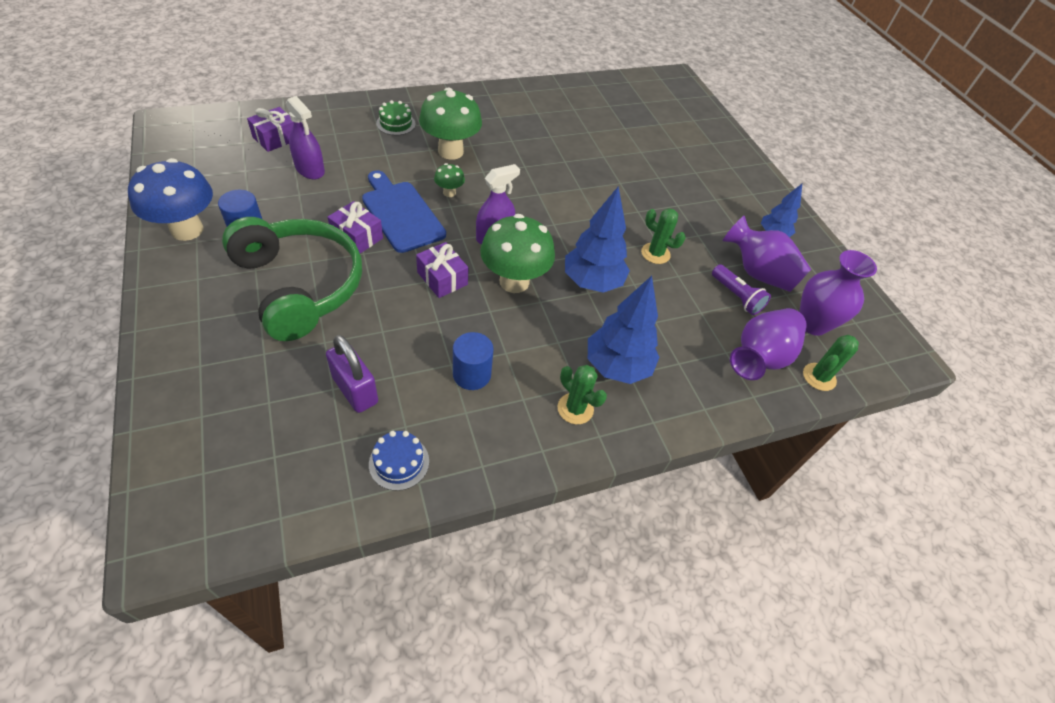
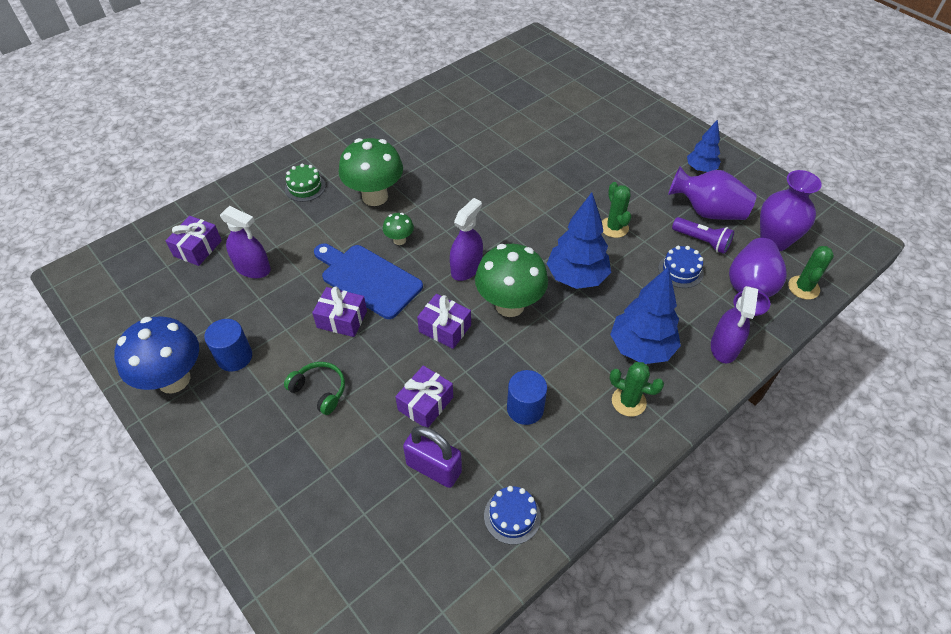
camera: 15 degrees left, 0 degrees up
green headphones [222,217,362,341] -> green headphones [284,362,345,415], size x0.41
green cactus [641,208,686,264] -> green cactus turned 60 degrees clockwise [602,182,632,238]
none -> purple gift [395,365,453,427]
none -> blue cake [658,246,704,288]
none -> purple spray bottle [711,286,758,363]

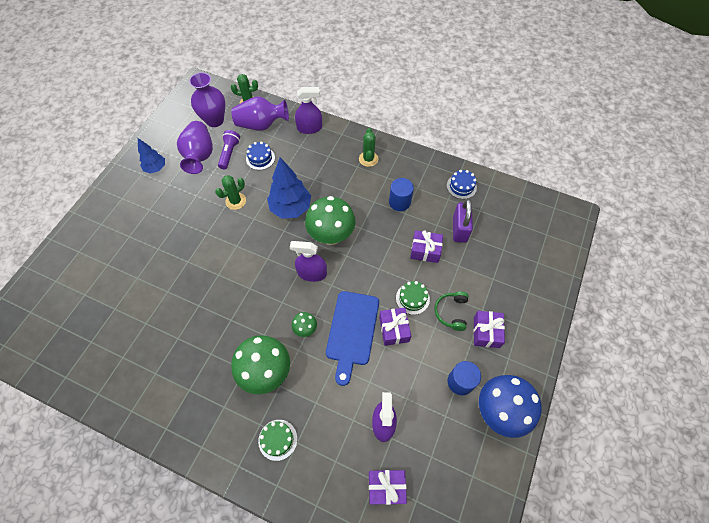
camera: 115 degrees left, 10 degrees up
purple gift [417,294,471,349] -> purple gift moved to [473,311,505,348]
blue tree [610,266,681,364] -> none
none -> green cake [396,281,430,315]

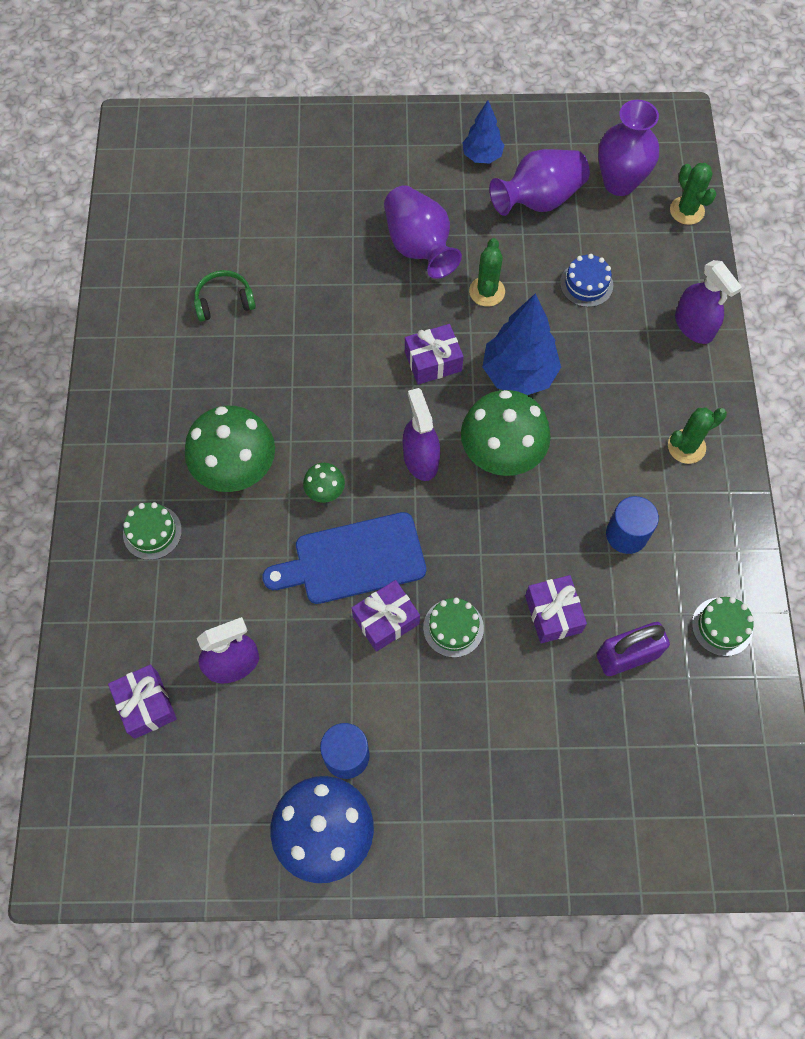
camera: 65 degrees right, 5 degrees up
green cactus [215,175,246,210] -> green cactus turned 75 degrees clockwise [469,238,505,307]
purple flashlight [218,130,240,169] -> none
purple vase [231,96,289,131] -> purple vase moved to [384,185,462,279]
green headphones [435,292,468,331] -> green headphones moved to [194,270,256,322]
blue cake [447,170,477,199] -> green cake [692,597,754,656]
purple gift [473,311,505,348] -> purple gift moved to [405,324,464,385]

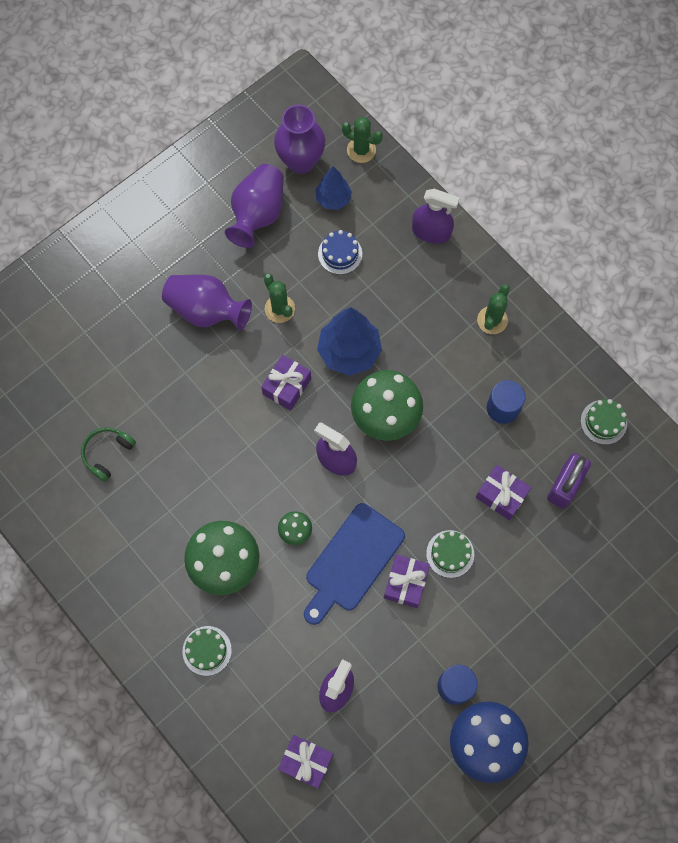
camera: 40 degrees left, 5 degrees up
blue tree [462,100,505,163] -> blue tree moved to [315,166,352,210]

